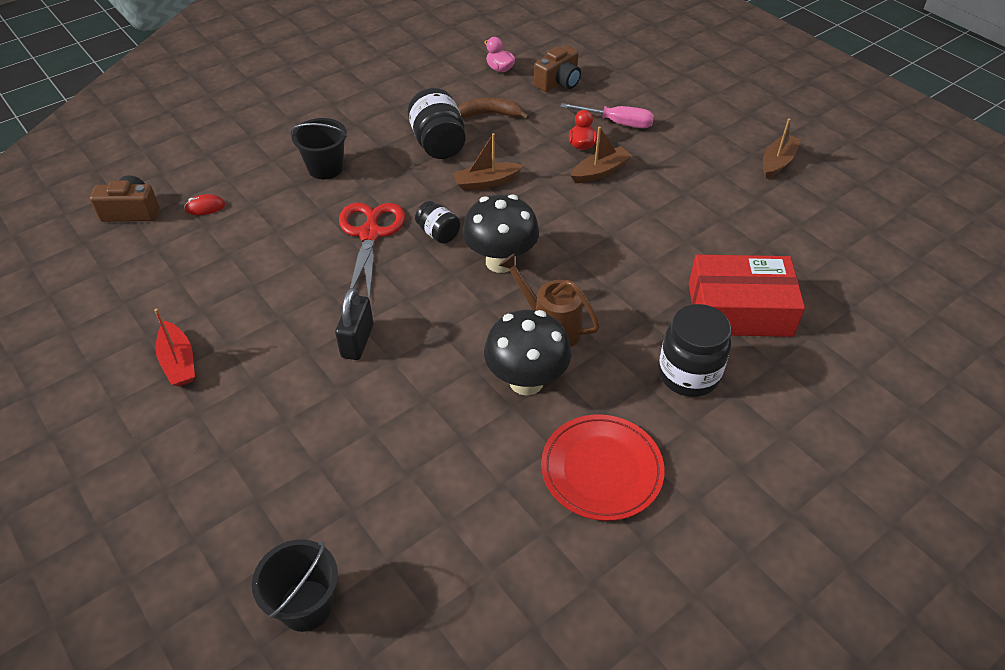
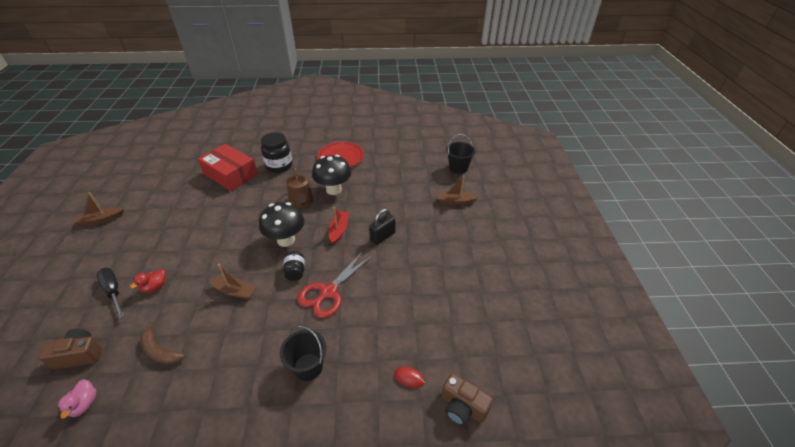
camera: 145 degrees left, 5 degrees down
red boat [154,309,195,386] -> red boat moved to [329,207,349,244]
black jar [408,88,466,159] -> none
pink screwdriver [560,103,654,128] -> black screwdriver [97,268,125,319]
brown boat [571,127,632,183] -> brown boat moved to [438,175,479,205]

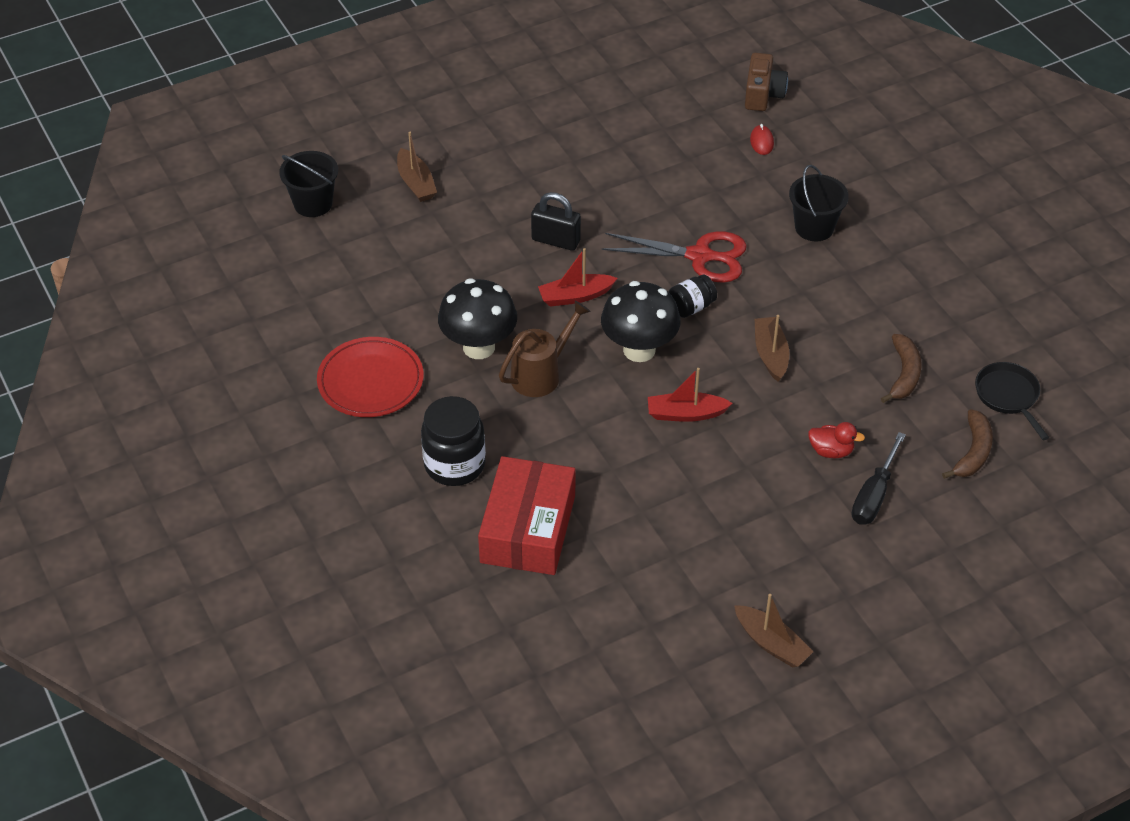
camera: 115 degrees left, 5 degrees up
brown camera [38,329,102,369] -> brown banana [942,409,993,479]
pink duck [58,379,97,419] -> black pan [975,362,1049,440]
none -> red boat [648,368,733,422]

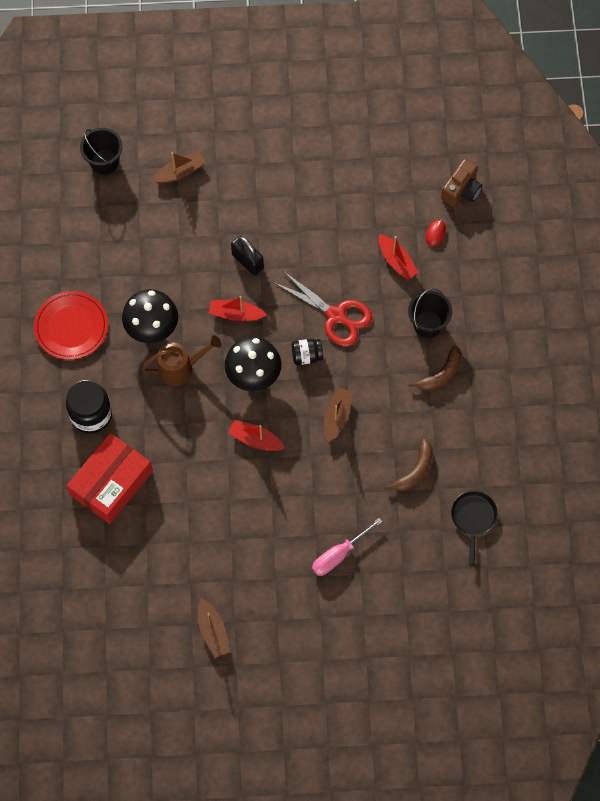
camera: 25 degrees right, 20 degrees up
brown boat [397,132,437,202] -> brown boat turned 120 degrees counterclockwise [153,152,206,184]
red duck [808,422,865,458] -> none
black screwdriver [852,432,906,525] -> pink screwdriver [312,518,383,576]
brown banana [942,409,993,479] -> brown banana moved to [409,345,461,391]
none -> red boat [378,234,419,280]

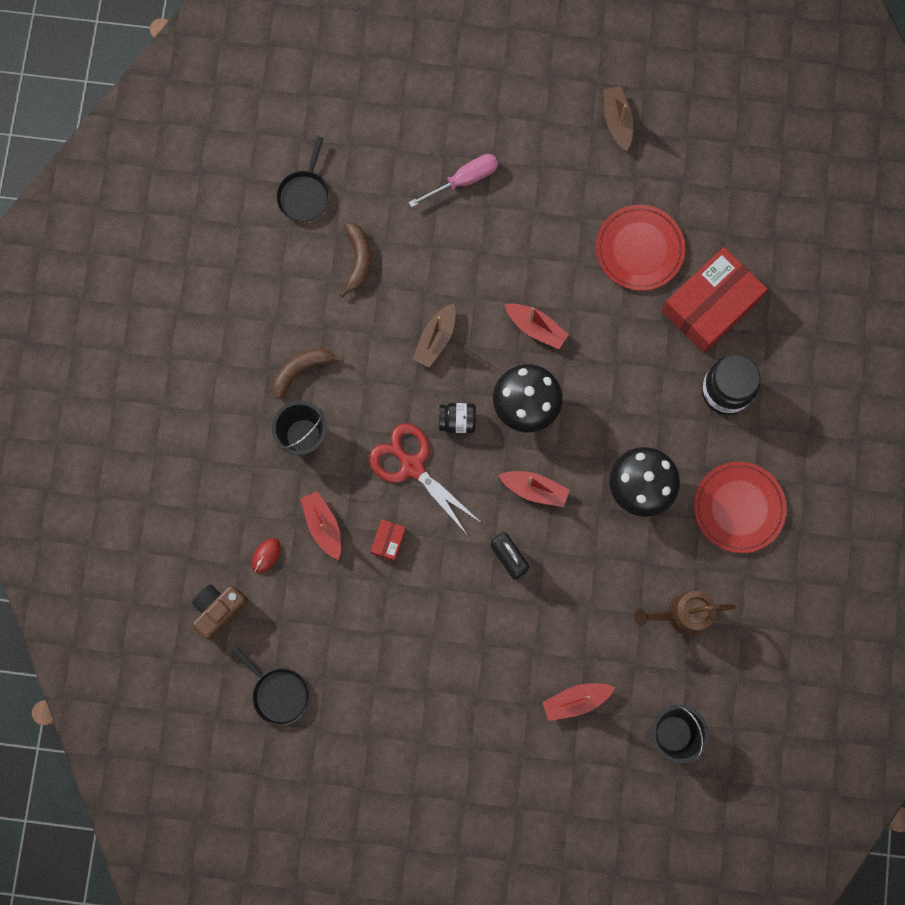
camera: 170 degrees left, 10 degrees up
brown watering can [141,335,221,386] -> brown watering can moved to [634,591,736,636]
brown boat [153,152,206,184] -> red boat [542,683,615,721]
brown banana [385,439,433,491] -> brown banana turned 135 degrees clockwise [340,222,371,298]
none -> black pan [232,646,309,726]
none -> red box [370,519,406,561]
none -> red plate [596,205,685,291]

